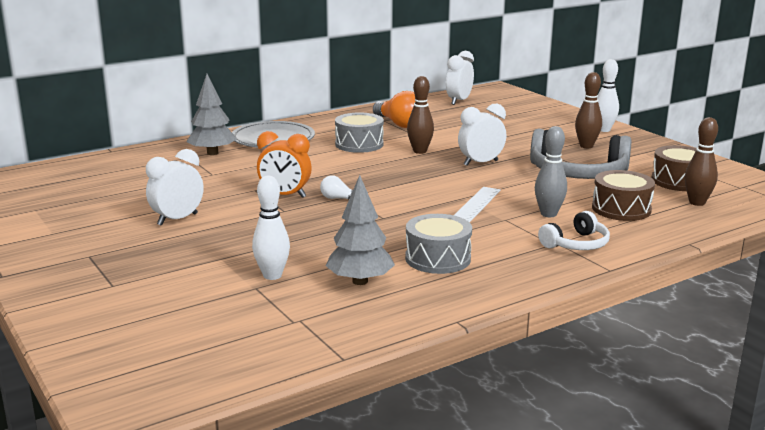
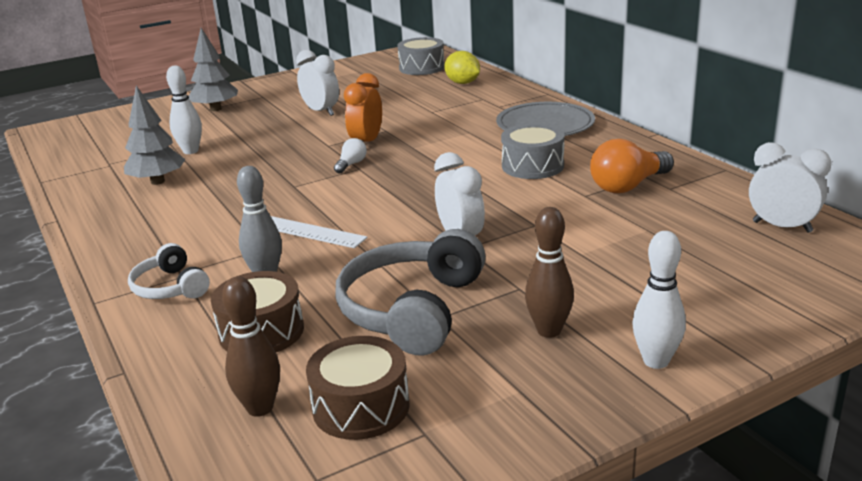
camera: 95 degrees right, 5 degrees up
grey tree [187,74,237,155] -> grey tree moved to [189,28,238,111]
grey drum [405,214,472,274] -> grey drum moved to [397,37,445,75]
brown bowling pin [407,76,434,154] -> none
none -> yellow lemon [444,51,480,84]

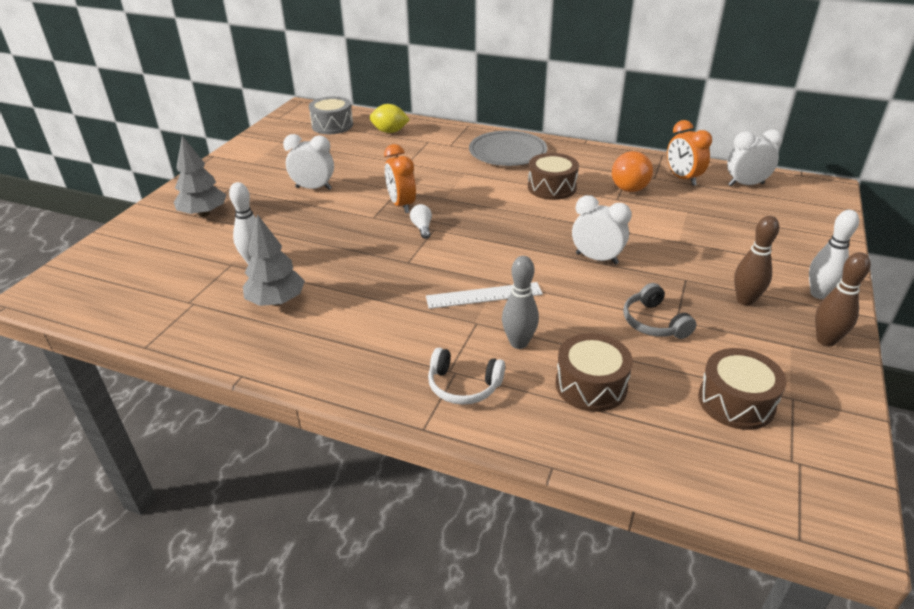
camera: 40 degrees left, 10 degrees up
brown bowling pin [222,276,280,417] -> brown bowling pin moved to [815,252,871,346]
grey headphones [335,229,486,355] -> grey headphones [623,283,696,339], size x0.55
grey drum [501,124,565,179] -> brown drum [528,153,579,200]
none -> orange clock [667,120,712,186]

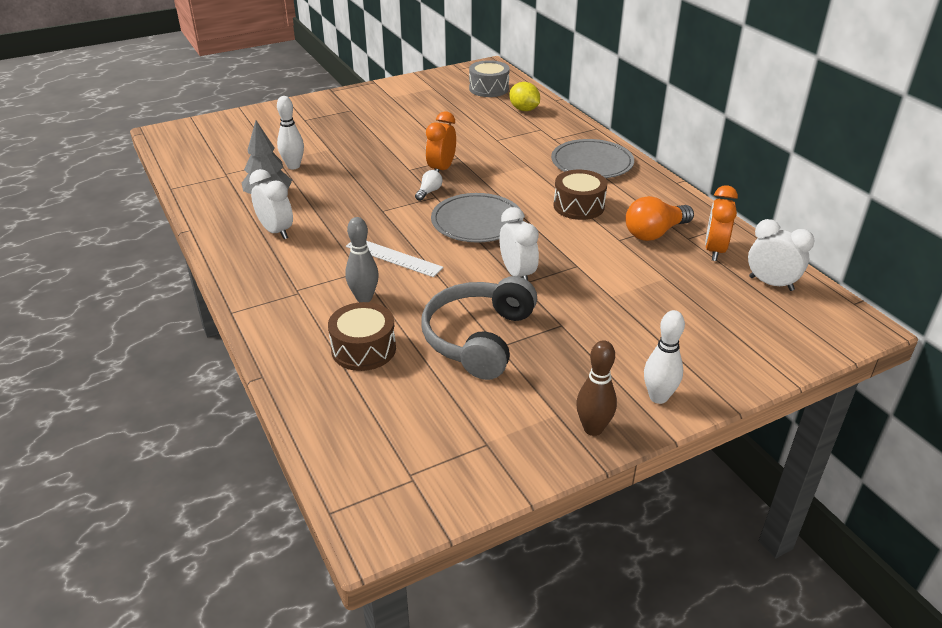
camera: 40 degrees right, 0 degrees up
grey tree [174,136,226,217] -> none
white clock [283,134,334,190] -> white clock moved to [249,169,293,239]
white headphones [428,348,505,405] -> none
grey headphones [623,283,696,339] -> grey headphones [421,276,537,380], size x1.81
brown drum [698,348,787,430] -> none
brown bowling pin [734,216,779,306] -> none
none -> grey plate [431,193,523,242]

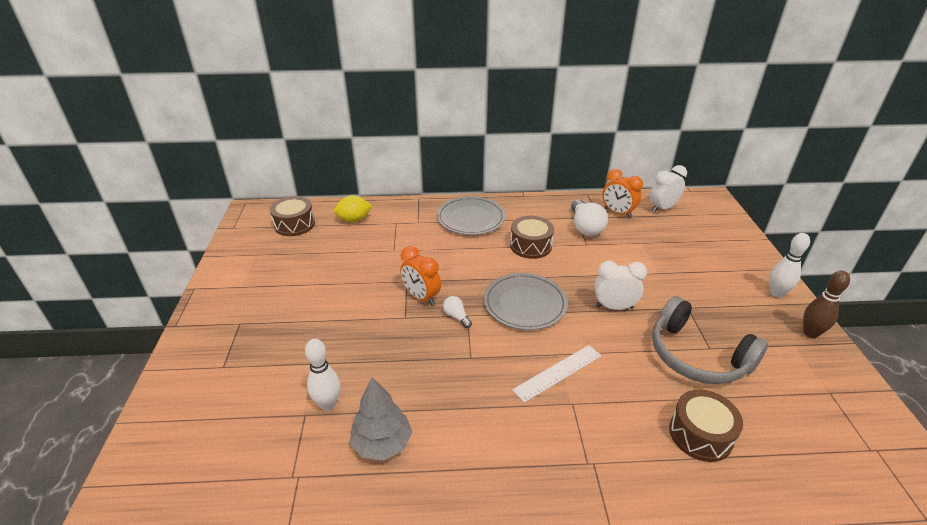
camera: 65 degrees left, 0 degrees up
white clock [249,169,293,239] -> none
grey bowling pin [345,217,379,302] -> none
grey drum [469,60,510,97] -> brown drum [270,196,315,236]
orange light bulb [625,196,694,241] -> white light bulb [571,199,608,236]

